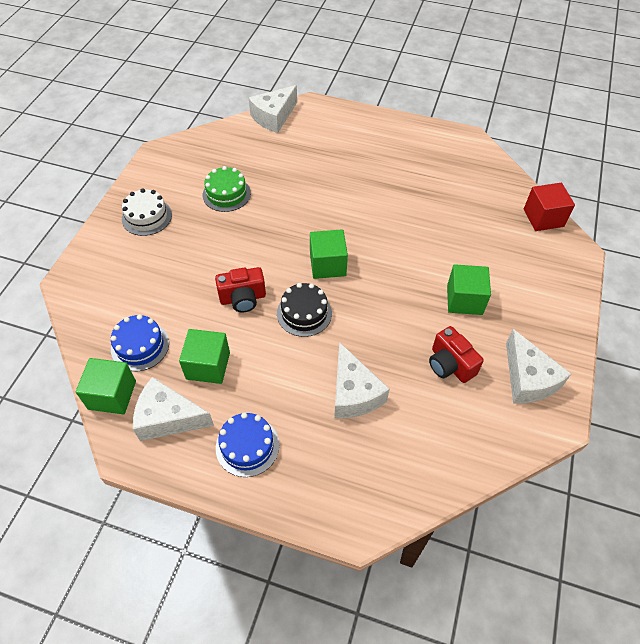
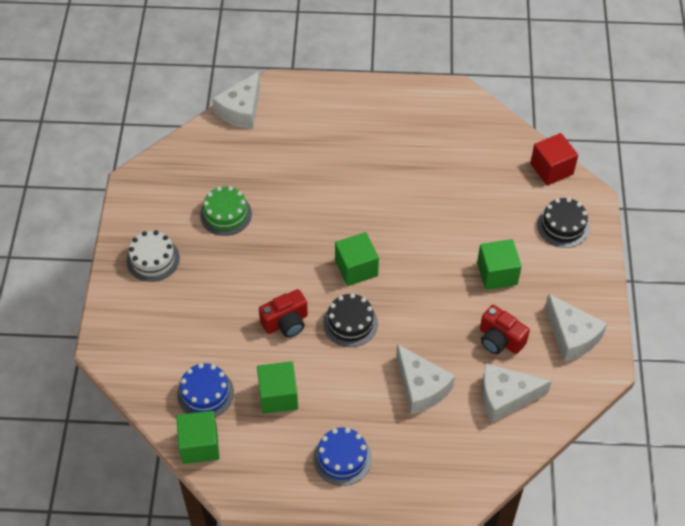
camera: 15 degrees left, 0 degrees up
white cheese [133,377,214,441] -> white cheese moved to [482,363,552,422]
none -> black cake [537,198,590,248]

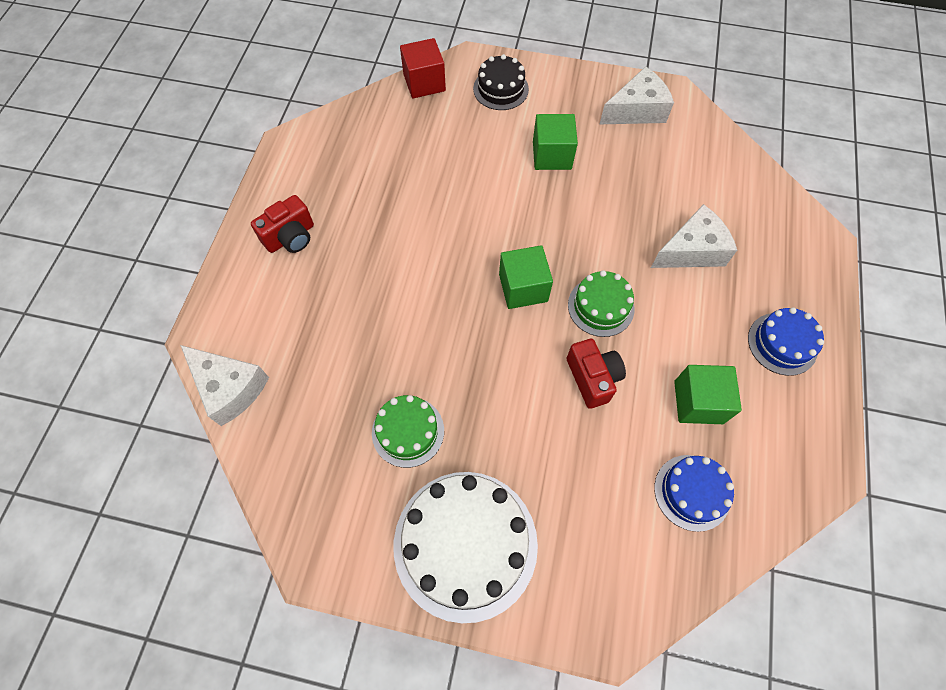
camera: 80 degrees left, 10 degrees up
white cake [126,230,180,282] -> white cake [394,472,538,623], size x1.84
green cube [176,411,220,464] -> none
black cake [323,293,378,347] -> green cake [568,270,635,337]
red camera [480,305,530,354] -> red camera moved to [251,195,314,253]
white cheese [482,363,552,422] -> none

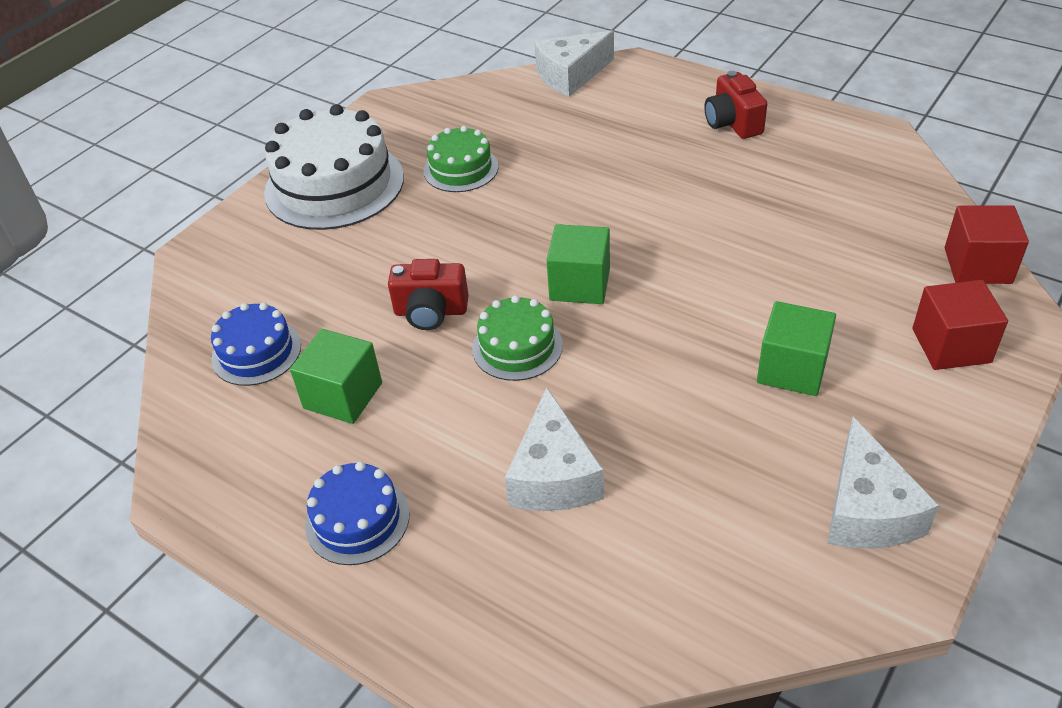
camera: 115 degrees right, 20 degrees down
black cake [473,54,529,110] -> red cube [912,280,1008,370]

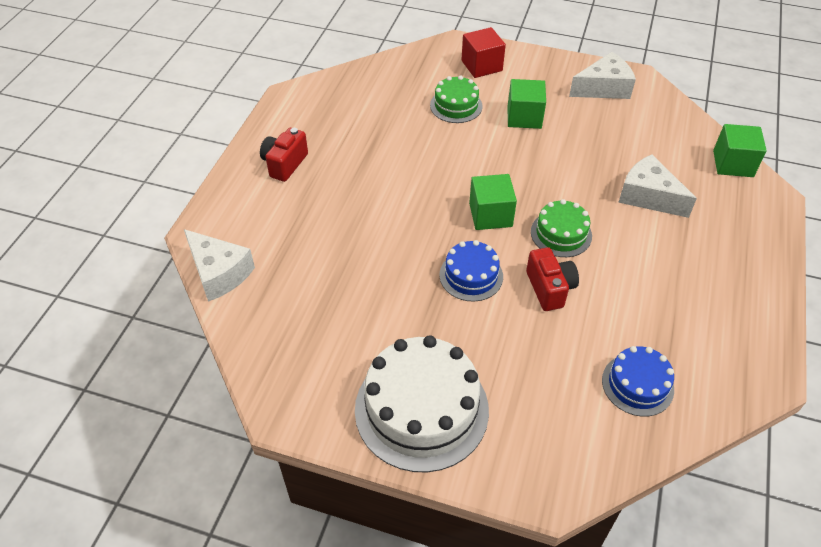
camera: 110 degrees left, 5 degrees up
green cube [290,329,382,424] -> green cube moved to [713,124,767,177]
blue cake [305,461,409,565] -> blue cake moved to [440,240,503,301]
green cake [424,126,498,192] -> green cake moved to [430,76,482,123]
white cheese [505,387,604,511] -> white cheese turned 120 degrees counterclockwise [618,155,697,218]
red camera [704,71,767,139] -> red camera turned 150 degrees clockwise [260,128,308,182]
red cube [945,205,1029,284] -> none

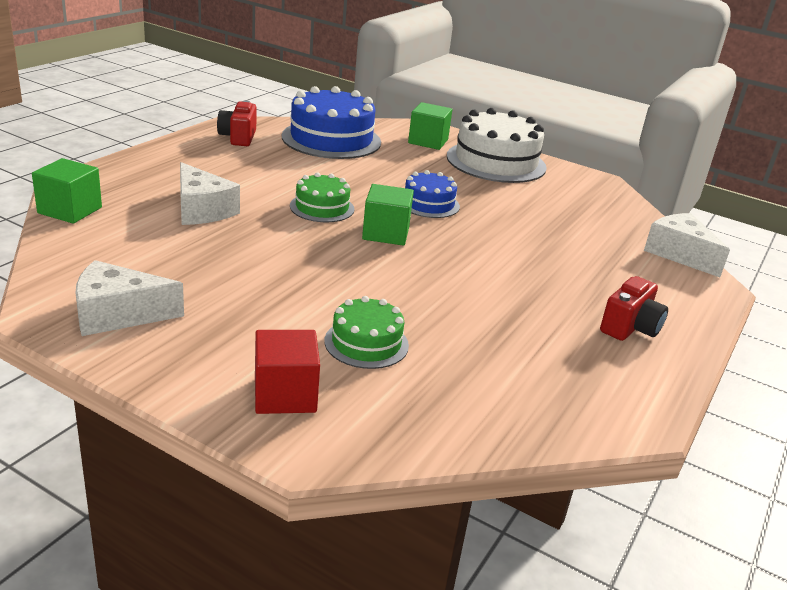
camera: 170 degrees left, 20 degrees down
green cube [508,79,546,129] -> green cube moved to [408,102,452,150]
red camera [526,247,579,311] -> red camera moved to [217,100,257,146]
blue cake [602,346,674,417] -> blue cake [282,86,381,159], size x1.84

